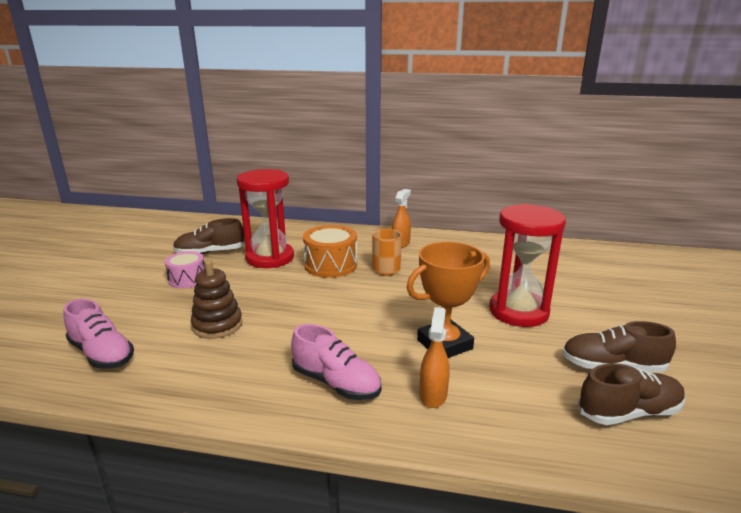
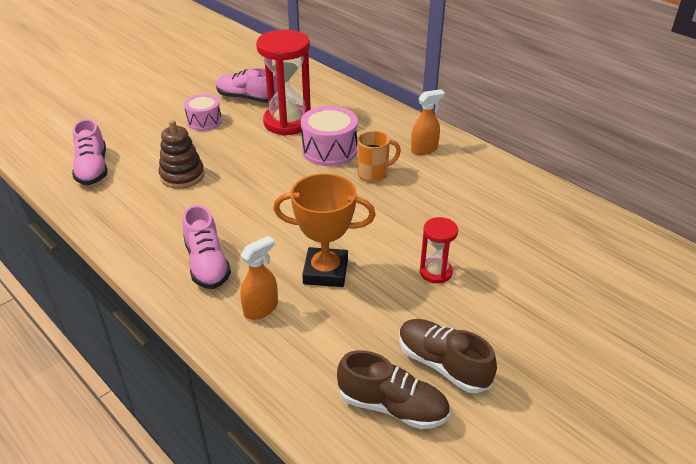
camera: 35 degrees right, 15 degrees up
brown shoe [173,218,245,254] -> pink shoe [216,68,278,103]
orange drum [303,225,357,278] -> pink drum [301,106,358,166]
red hourglass [489,204,566,327] -> red hourglass [420,217,458,283], size x0.51

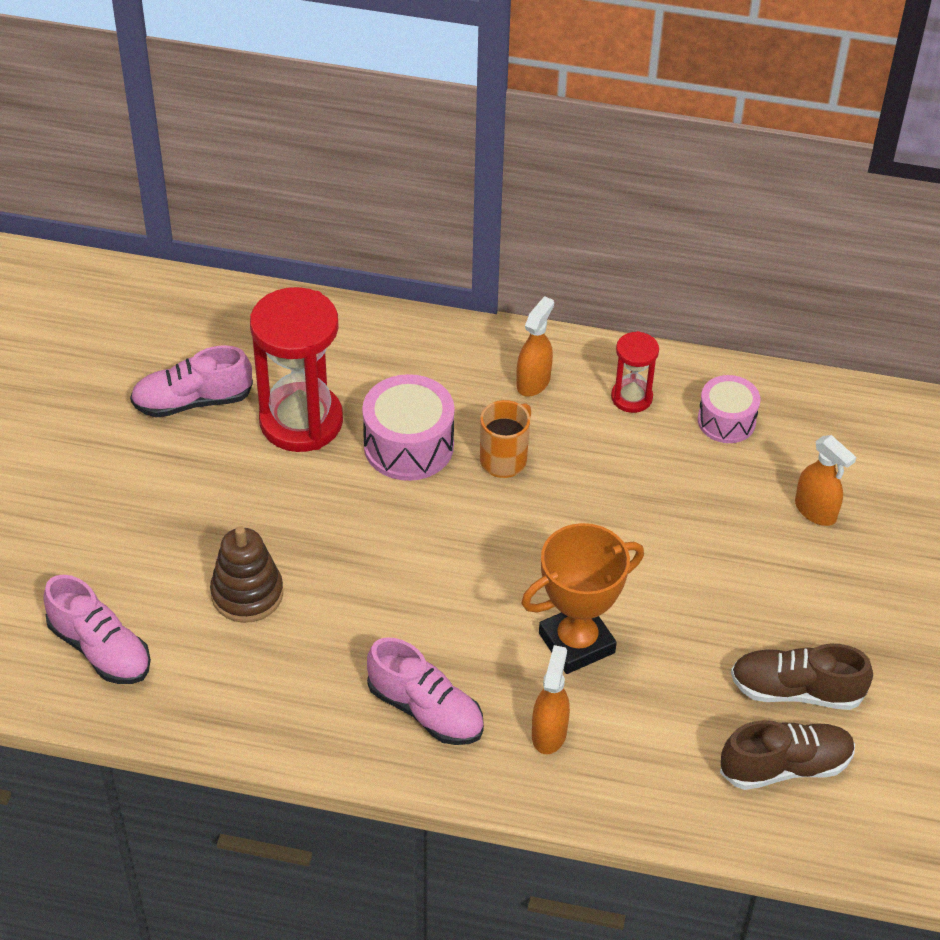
camera: 35 degrees left, 10 degrees up
pink drum [184,94,222,131] -> pink drum moved to [698,375,760,443]
red hourglass [420,217,458,283] -> red hourglass moved to [611,331,659,413]
none -> orange spray bottle [795,435,856,526]

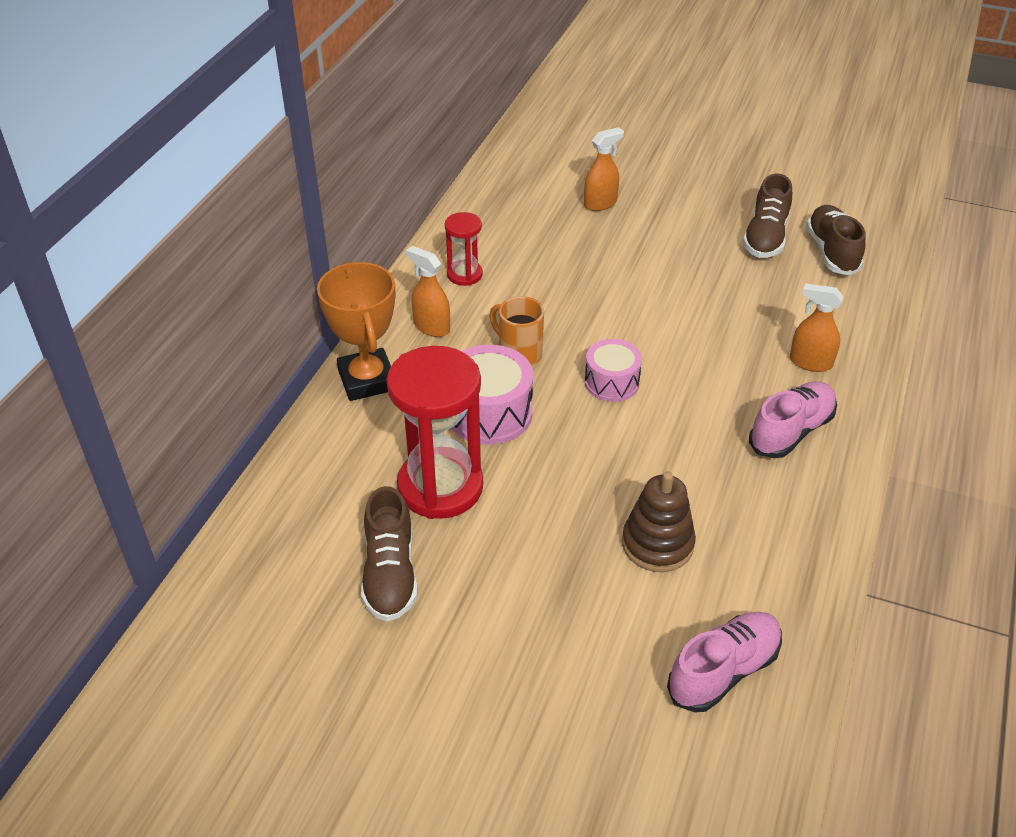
camera: 80 degrees left, 5 degrees down
pink shoe [130,345,253,418] -> brown shoe [361,486,417,622]
orange trophy [521,523,644,674] -> orange trophy moved to [317,262,395,401]
pink drum [698,375,760,443] -> pink drum moved to [585,339,642,402]

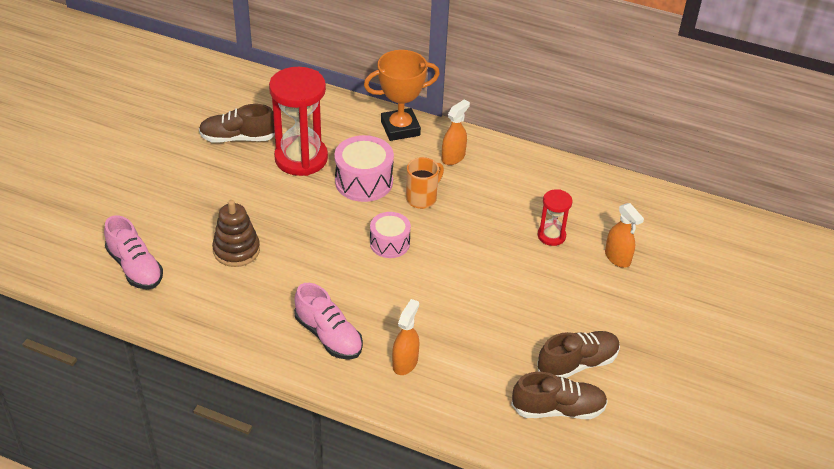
camera: 90 degrees right, 0 degrees up
red hourglass [445,212,483,286] -> red hourglass moved to [538,189,573,246]
brown shoe [743,174,792,258] -> brown shoe turned 135 degrees clockwise [537,331,620,378]

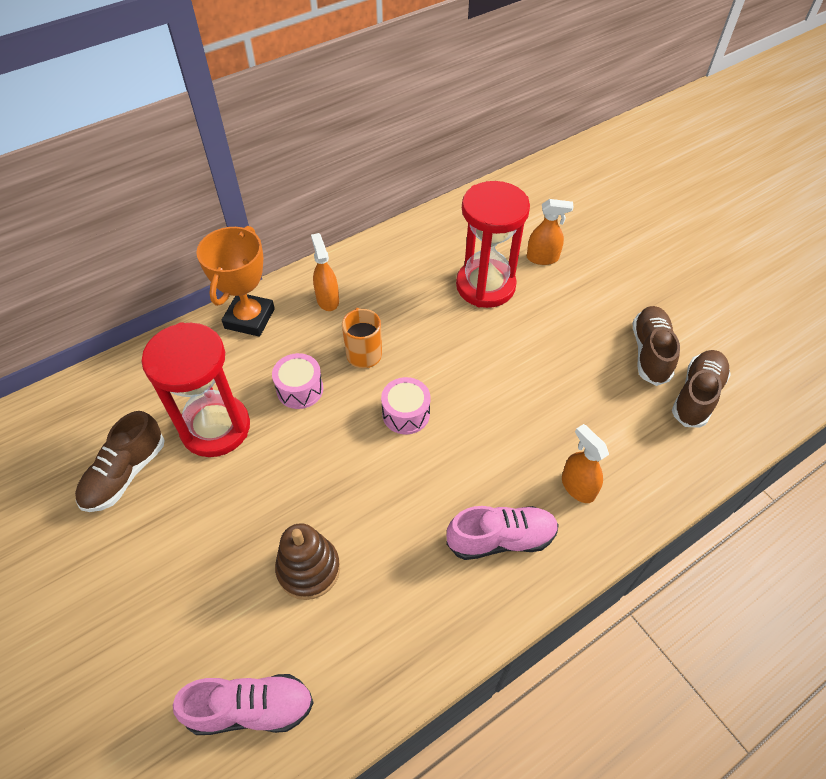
camera: 55 degrees left, 10 degrees up
pink drum [334,135,394,202] -> pink drum [272,353,324,409], size x0.65
red hourglass [538,189,573,246] -> red hourglass [456,181,530,308], size x1.98

